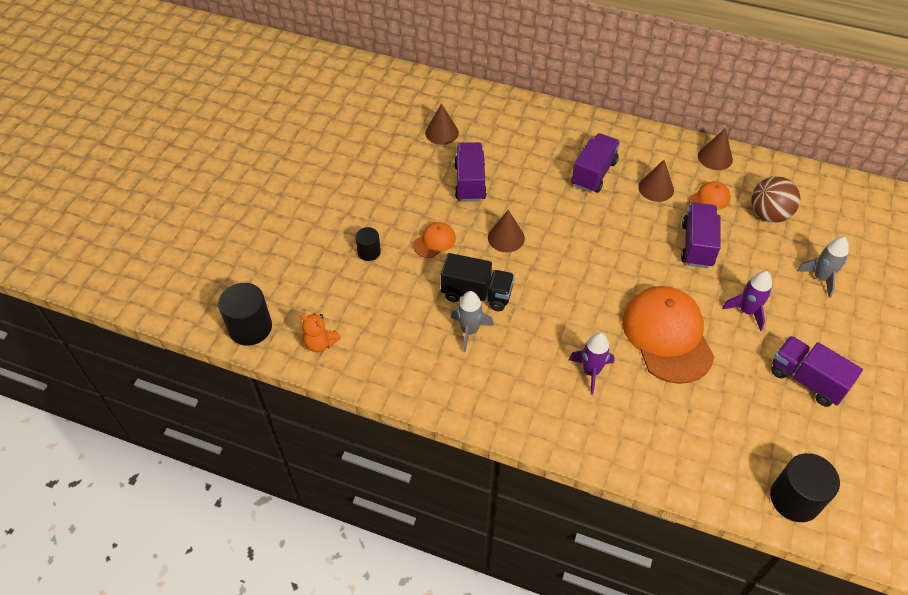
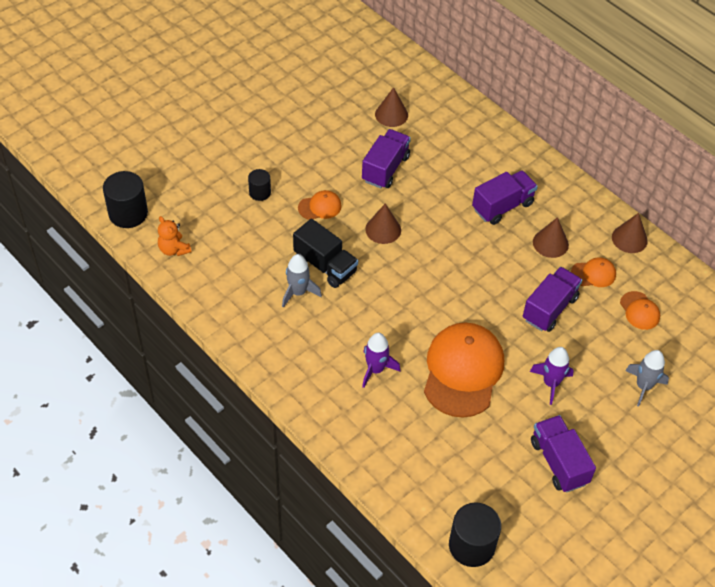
camera: 25 degrees right, 0 degrees up
brown ball [751,176,800,223] -> orange cap [620,291,660,330]

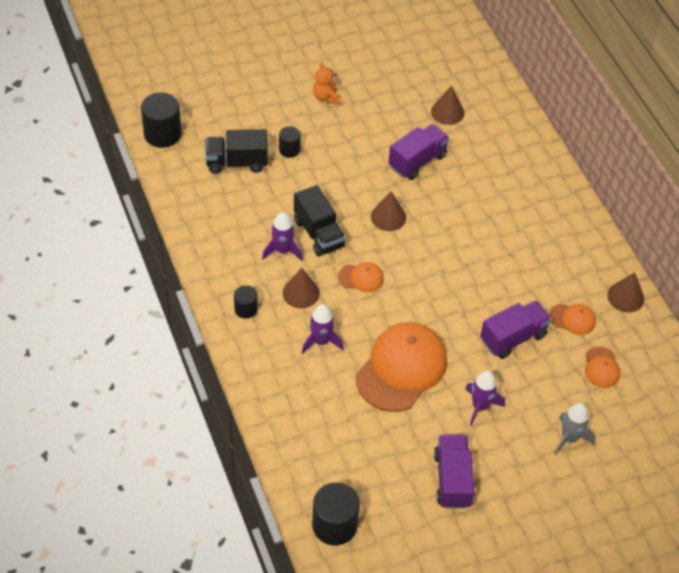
camera: 20 degrees right, 0 degrees up
orange teddy bear [158,216,192,256] -> orange teddy bear moved to [313,62,341,104]
grey rocket [282,254,322,308] -> purple rocket [262,212,303,261]
orange cap [298,190,342,220] -> orange cap moved to [338,262,384,292]
purple truck [472,170,538,225] -> none
brown cone [533,217,569,258] -> brown cone moved to [283,268,320,308]
none -> black truck [205,129,268,174]
none -> black cylinder [234,285,258,319]

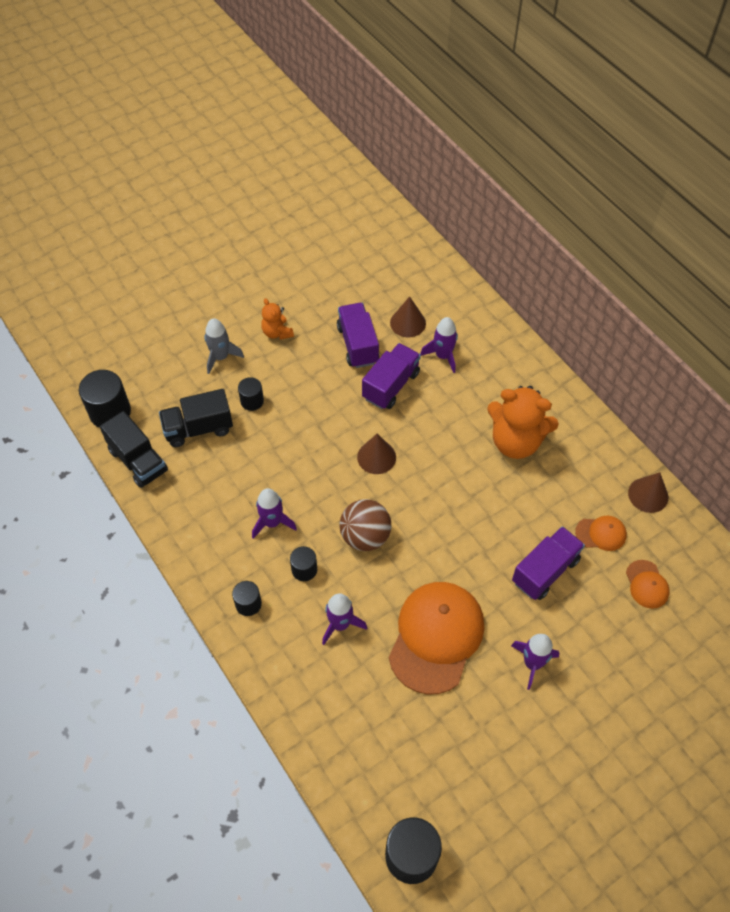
camera: 10 degrees left, 5 degrees up
brown cone [283,268,320,308] -> black cylinder [290,546,317,581]
black truck [294,185,346,257] -> black truck moved to [100,411,168,488]
orange cap [338,262,384,292] -> brown ball [340,499,391,551]
purple truck [434,435,475,509] -> purple truck moved to [337,303,379,368]
grey rocket [554,403,595,455] -> grey rocket moved to [204,318,244,374]
none -> purple rocket [420,317,458,373]
none -> orange teddy bear [487,386,559,459]

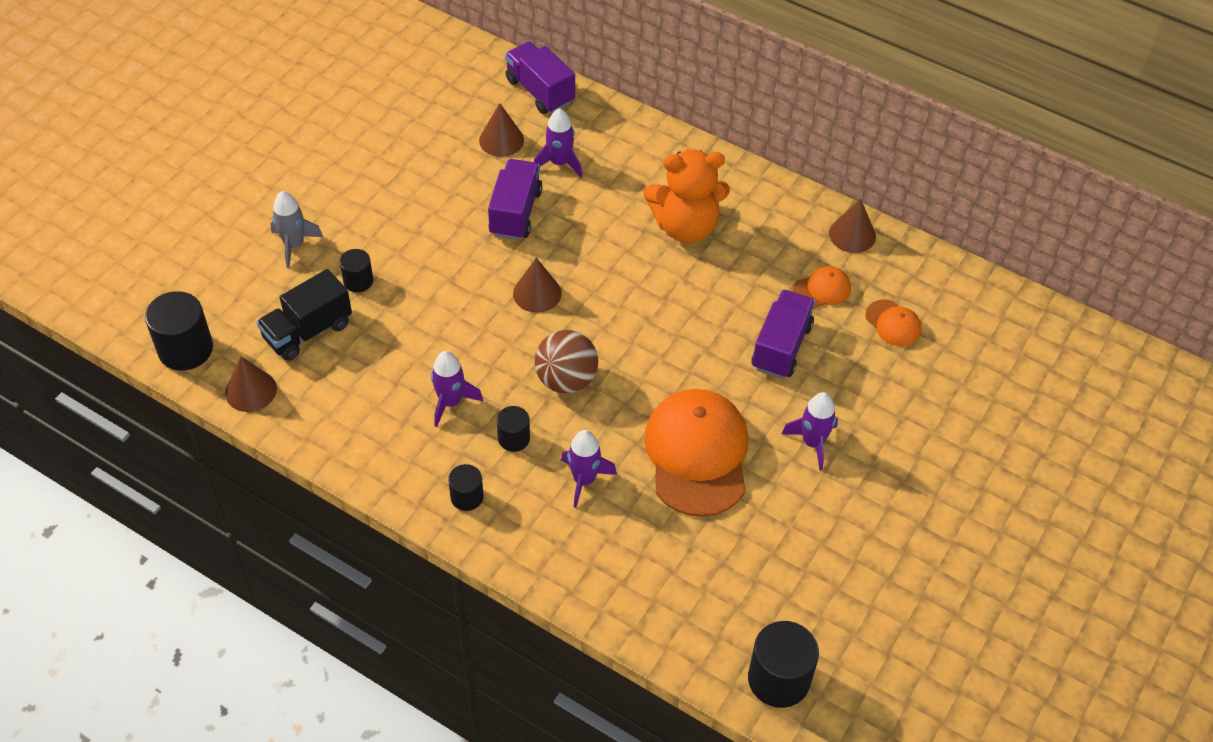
camera: 25 degrees left, 5 degrees down
black truck [100,411,168,488] -> brown cone [225,356,277,412]
orange teddy bear [261,298,294,340] -> none
purple truck [337,303,379,368] -> purple truck moved to [505,42,575,114]

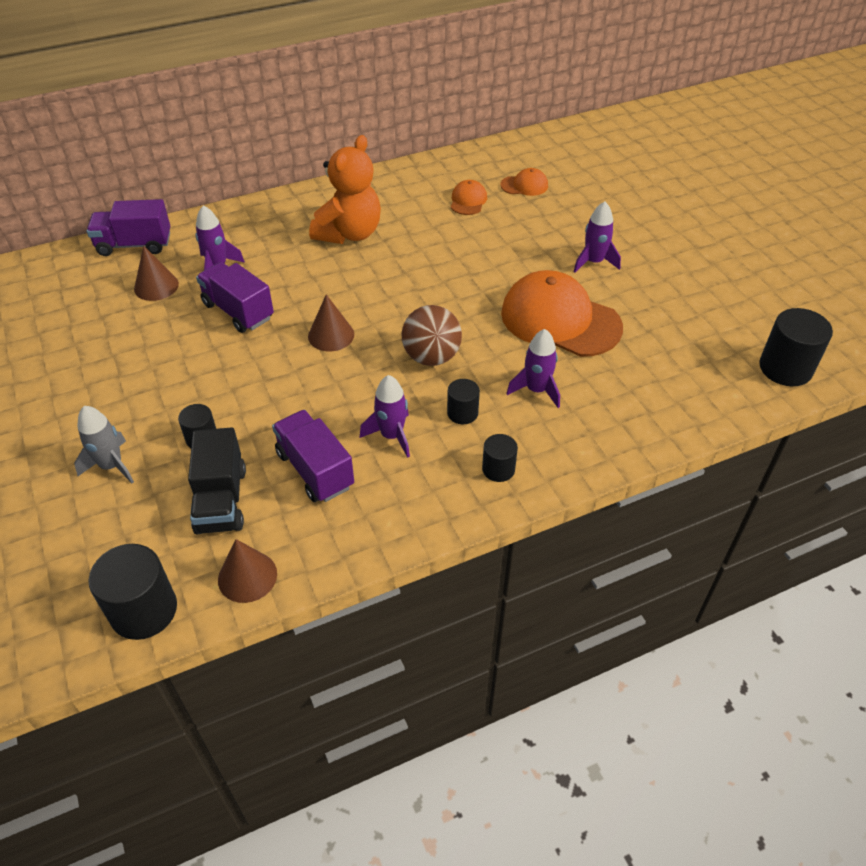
camera: 55 degrees left, 5 degrees down
purple truck [751,290,815,378] -> purple truck moved to [272,410,354,502]
brown cone [829,199,876,253] -> none

